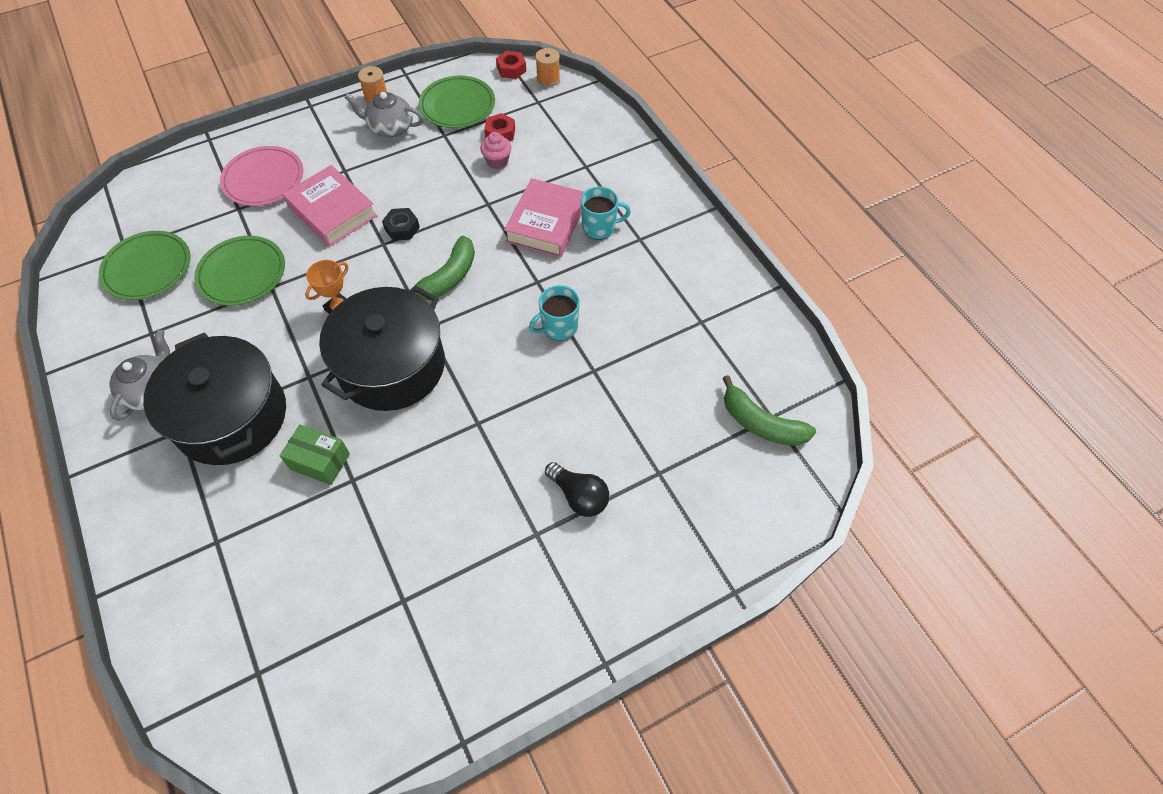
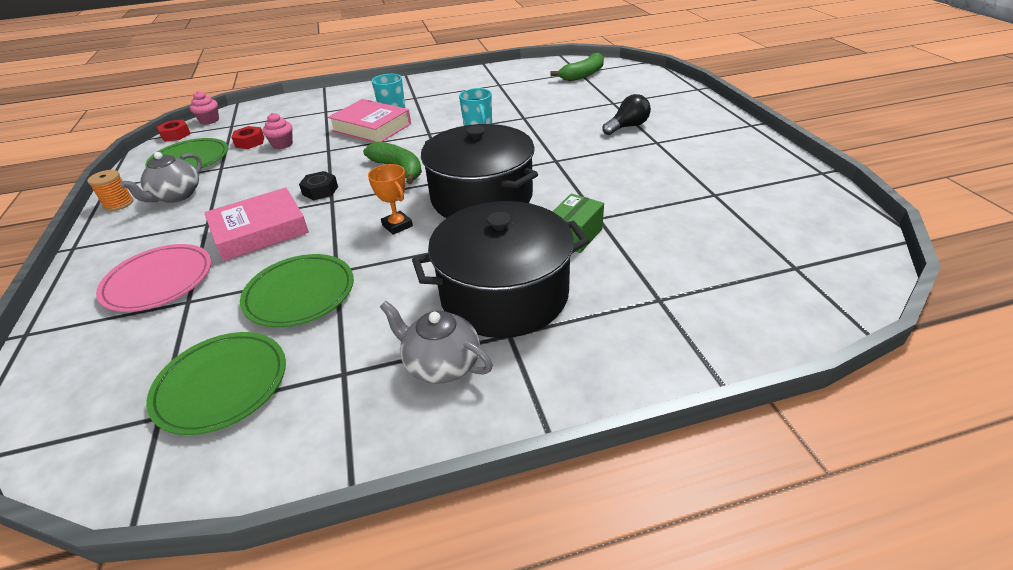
camera: 75 degrees left, 20 degrees down
orange spool [535,48,560,87] -> pink cupcake [190,91,219,125]

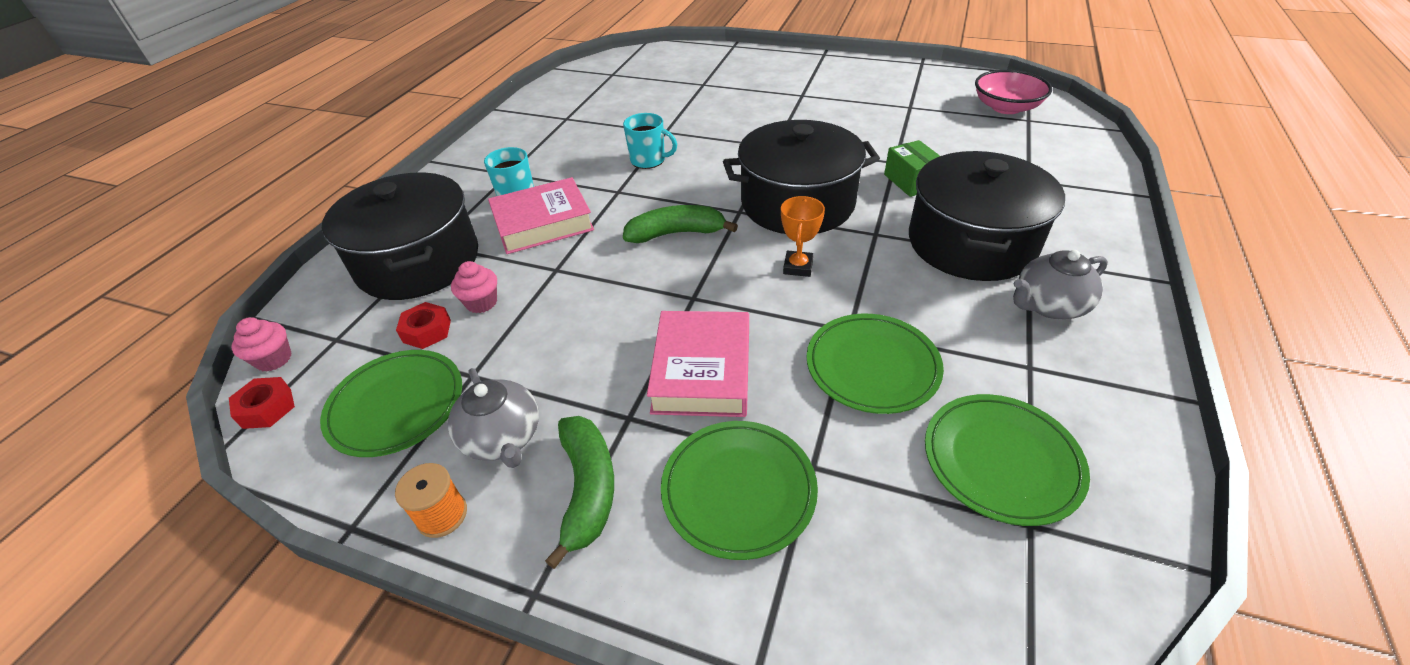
camera: 55 degrees left, 5 degrees up
pink plate [96,244,211,312] -> green plate [661,421,818,560]
black nut [299,171,338,200] -> none
orange trophy [368,164,413,235] -> orange trophy turned 75 degrees counterclockwise [781,196,825,277]
green banana [551,52,604,81] -> green banana moved to [545,416,614,569]
black light bulb [602,94,651,135] -> none
none -> black pot [322,172,478,300]
none -> pink bowl [975,70,1052,114]

